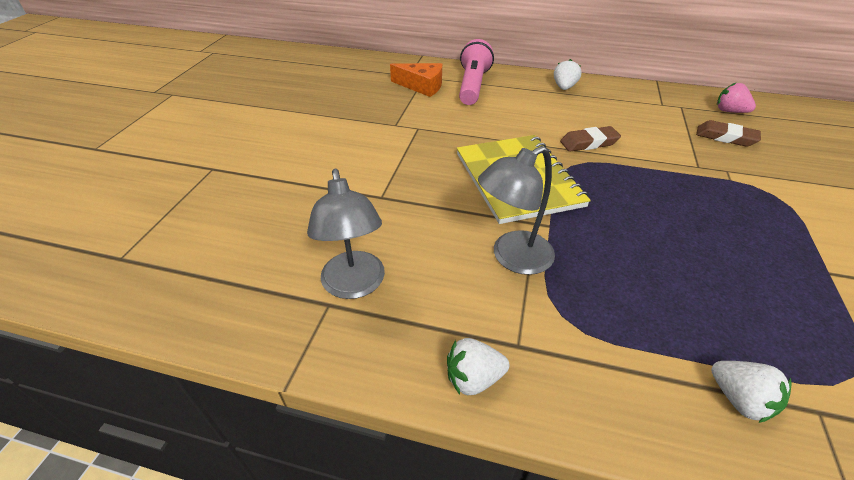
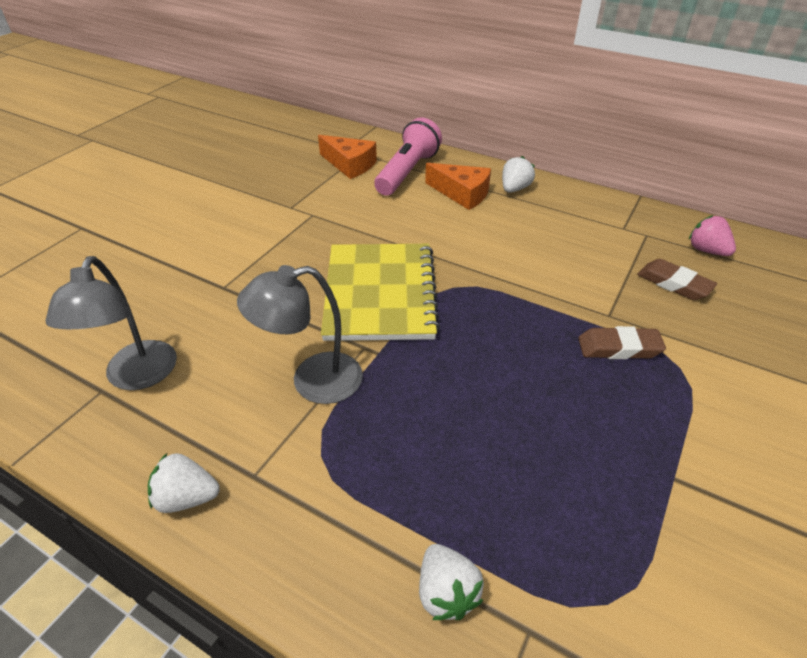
camera: 15 degrees right, 0 degrees up
brown eraser [560,126,621,152] -> brown eraser moved to [578,326,666,359]
none -> orange cheese [425,163,491,210]

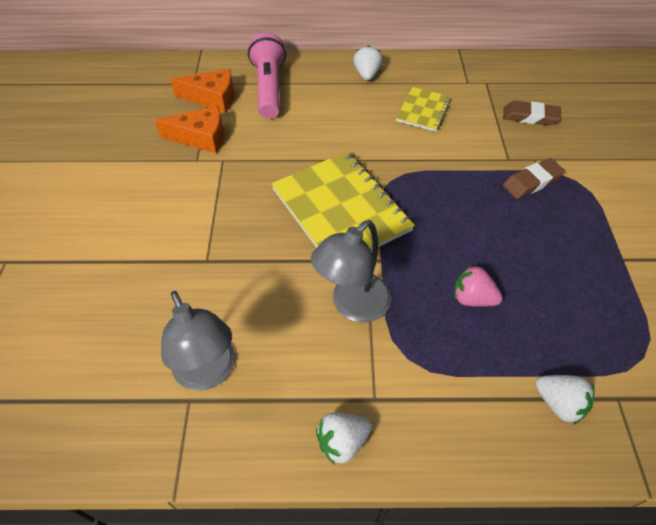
camera: 30 degrees left, 10 degrees up
orange cheese [425,163,491,210] -> orange cheese moved to [155,106,224,153]
pink strawberry [689,215,736,256] -> pink strawberry moved to [454,265,503,307]
none -> yellow notebook [396,87,452,132]

